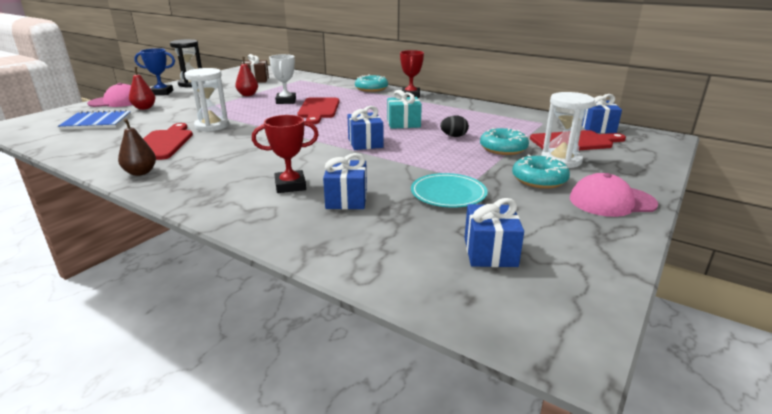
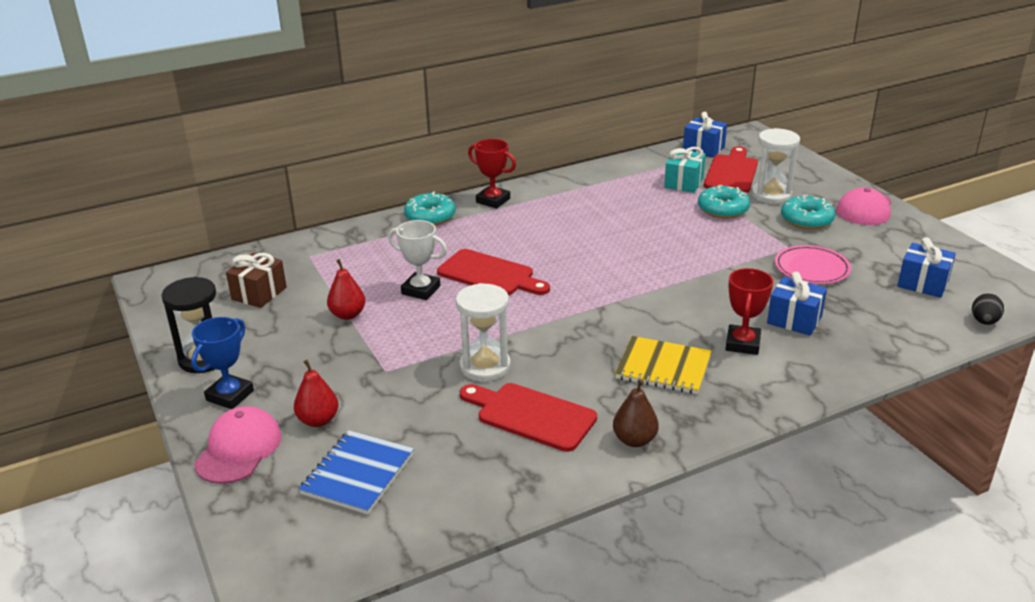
camera: 60 degrees left, 5 degrees up
blue gift [347,106,383,150] -> none
turquoise gift [387,90,422,129] -> turquoise gift moved to [664,147,706,193]
turquoise plate [411,173,487,208] -> pink plate [775,245,851,284]
black egg [440,115,469,137] -> black egg moved to [972,293,1004,325]
none -> yellow notebook [615,336,712,394]

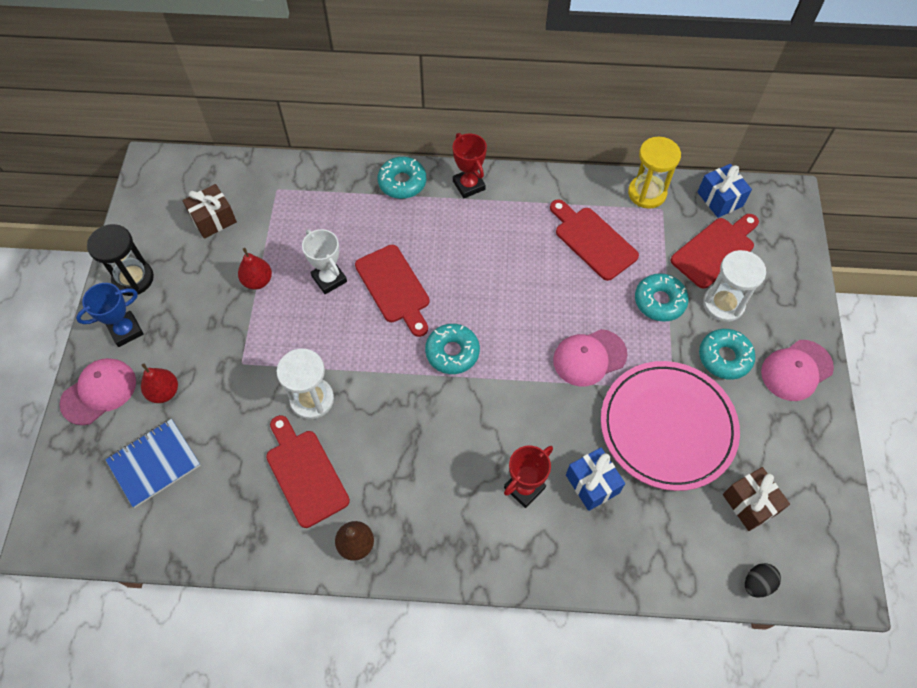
camera: 30 degrees right, 30 degrees up
yellow notebook [615,336,712,394] -> none
turquoise gift [664,147,706,193] -> none
pink plate [775,245,851,284] -> pink plate [601,361,740,491], size x1.85
blue gift [897,237,956,298] -> brown gift [723,467,790,531]
none -> turquoise donut [425,324,480,374]
none -> red cutting board [550,199,639,281]
none -> pink cap [553,329,627,386]
none -> yellow hourglass [628,137,681,209]

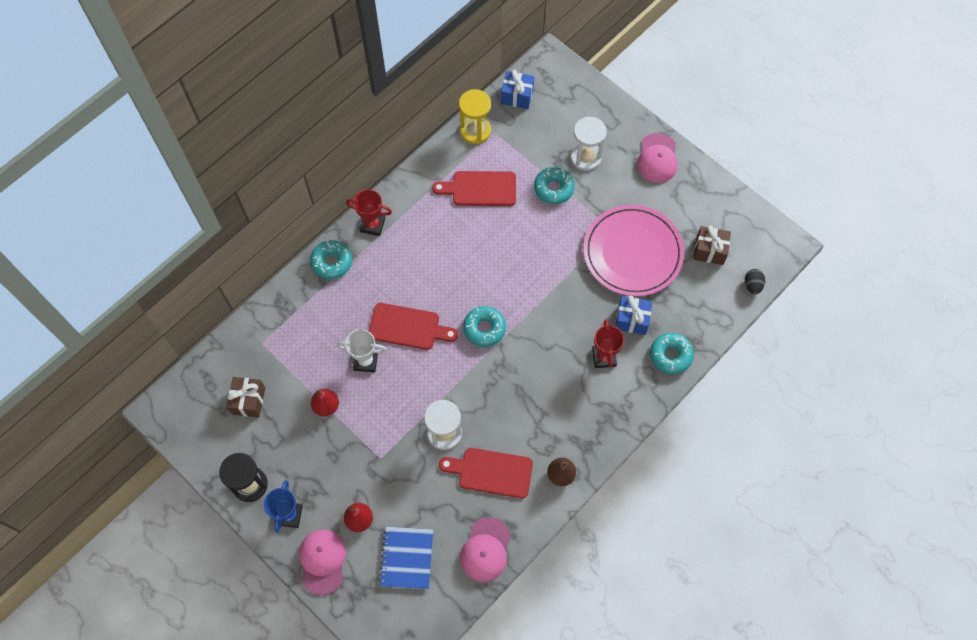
camera: 50 degrees left, 5 degrees up
pink cap [553,329,627,386] -> pink cap moved to [460,517,511,582]
red cutting board [671,214,759,289] -> none
turquoise donut [699,329,755,380] -> turquoise donut moved to [650,333,694,374]

